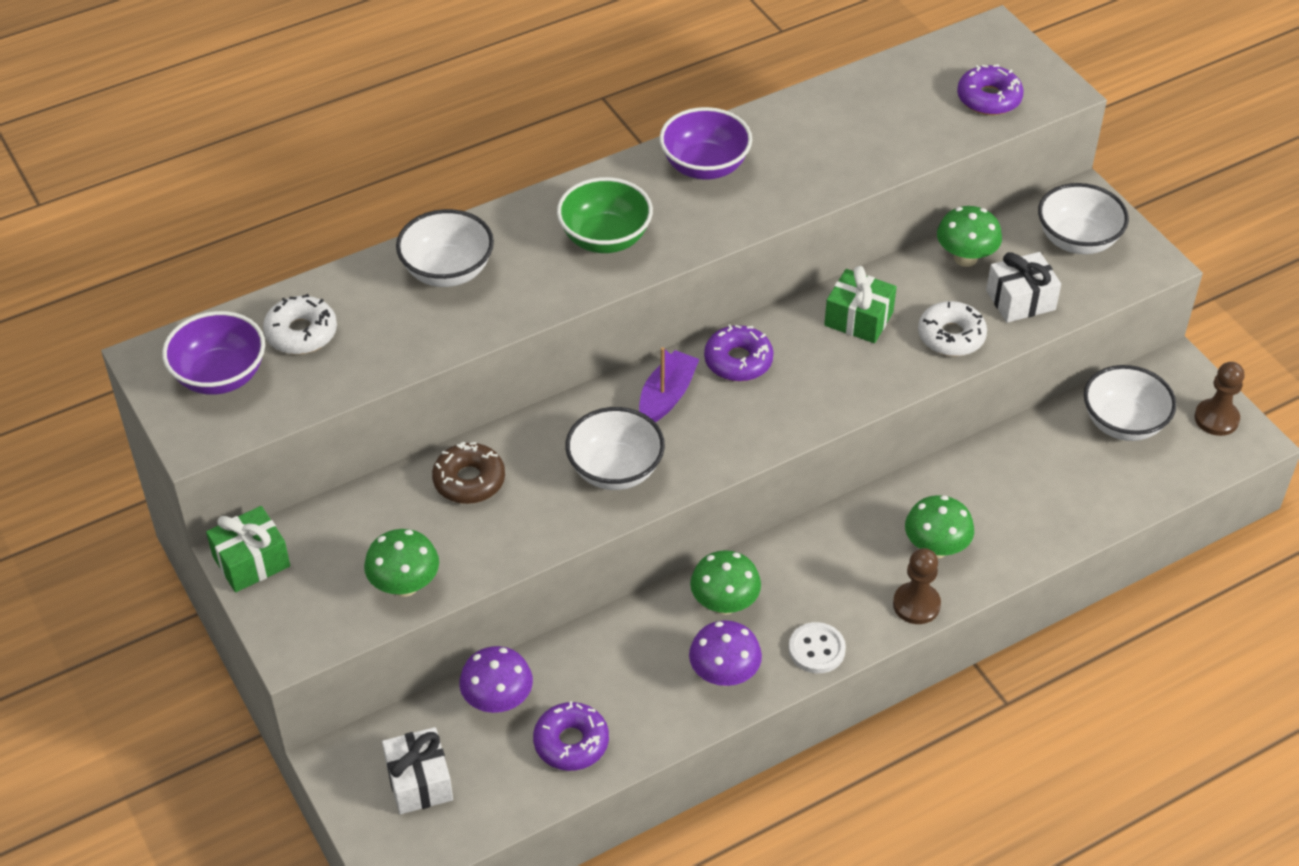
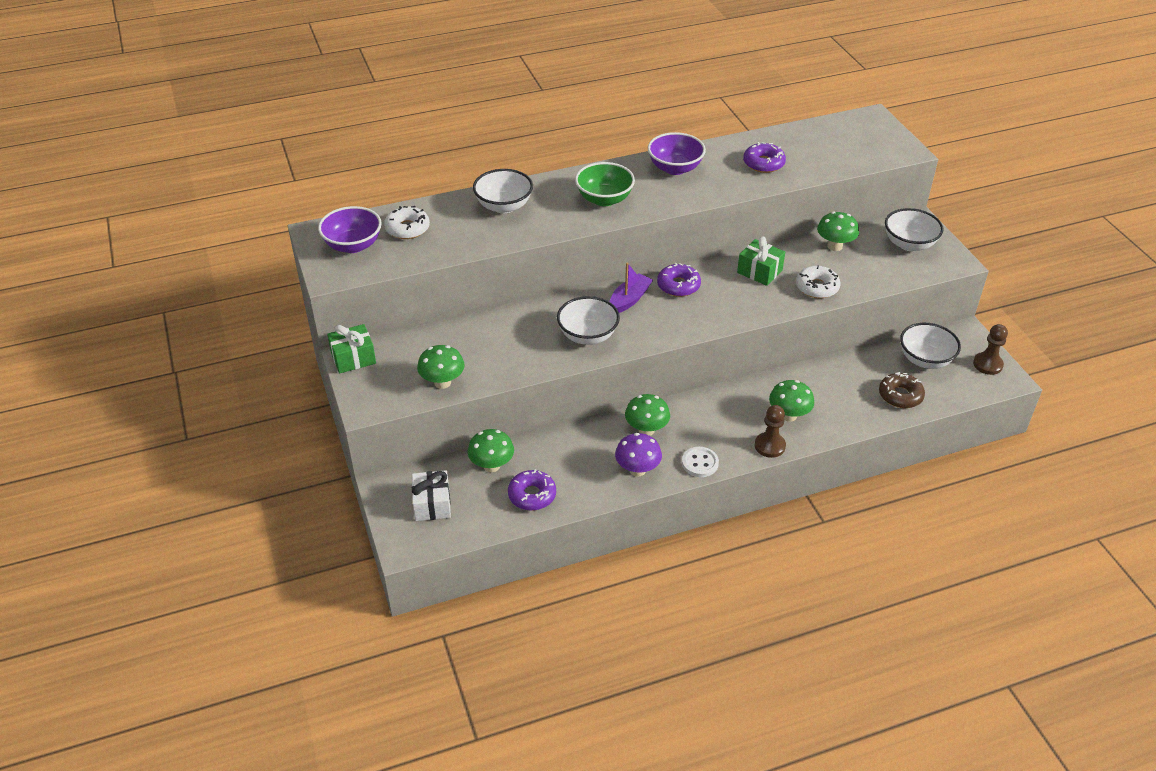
camera: 10 degrees right, 5 degrees down
brown donut [432,442,505,504] -> brown donut moved to [879,372,925,408]
purple mushroom [459,646,533,713] -> green mushroom [468,429,514,472]
purple donut [957,64,1024,115] -> purple donut moved to [743,142,786,173]
white gift [986,252,1061,323] -> none

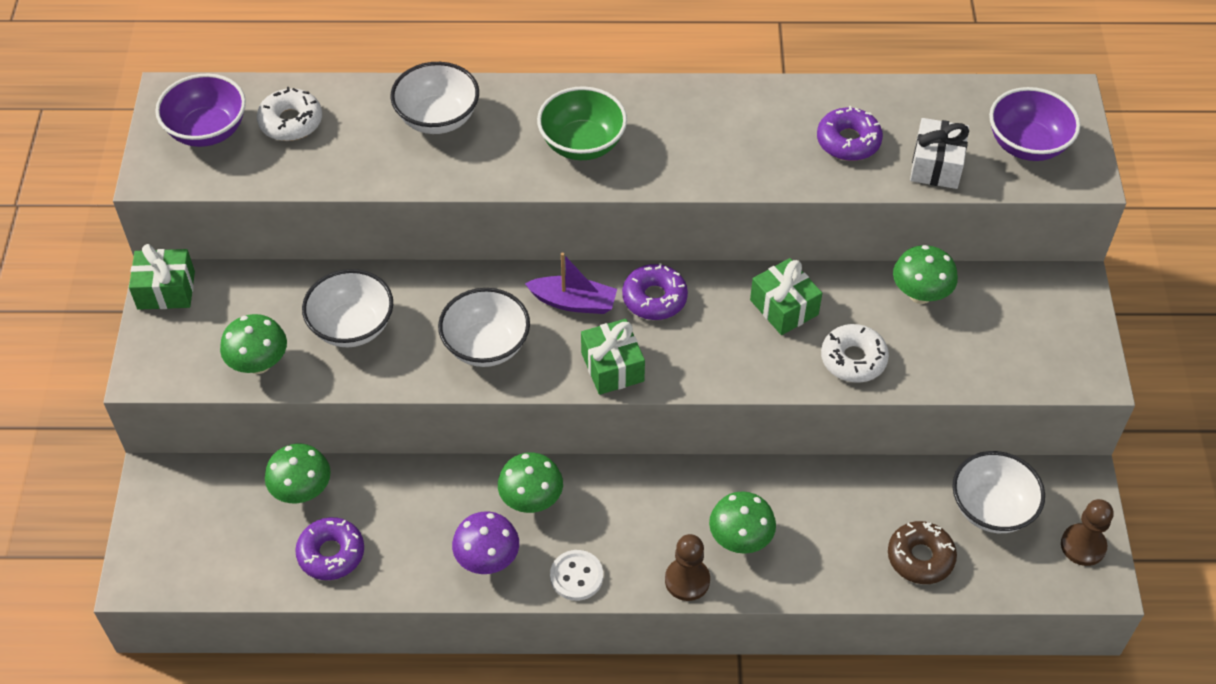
camera: 20 degrees right, 10 degrees up
white gift [412,470,451,521] -> white gift moved to [910,118,969,189]
purple boat [610,262,653,313] -> purple boat turned 45 degrees clockwise [525,253,617,314]
purple bowl [648,132,706,175] -> purple bowl moved to [989,87,1080,161]
white bowl [885,208,944,251] -> white bowl moved to [302,269,393,347]
none -> green gift [581,319,645,395]

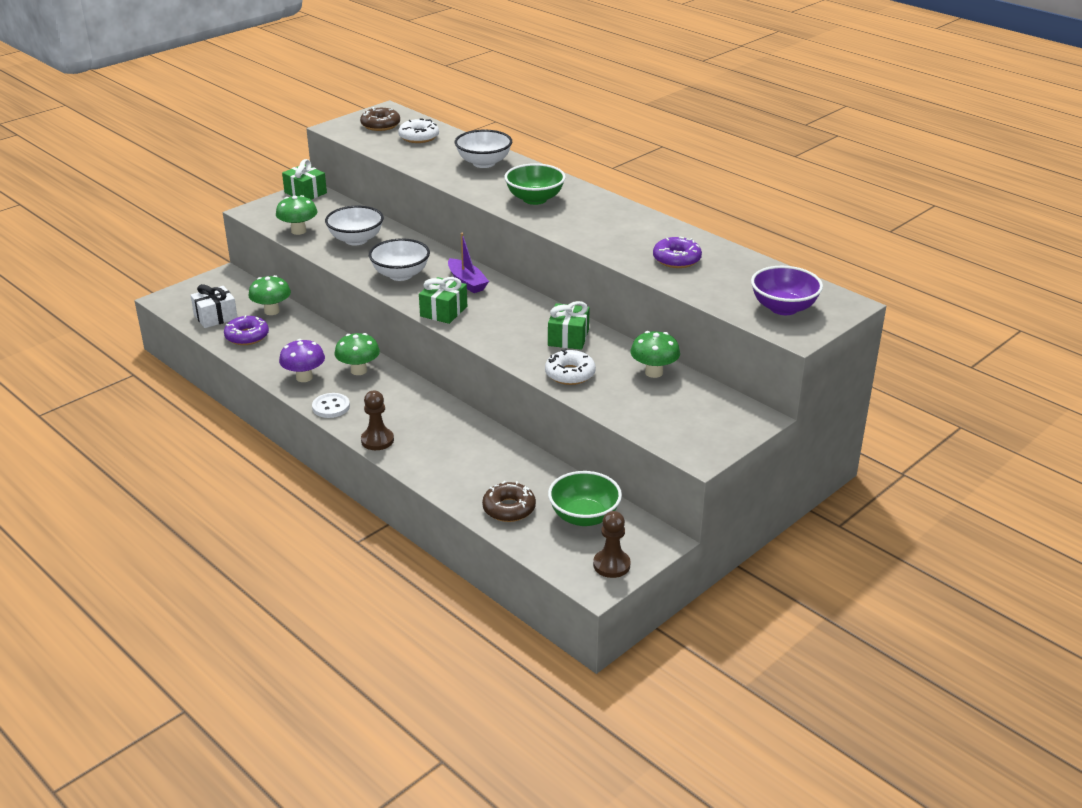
camera: 45 degrees right, 20 degrees down
purple bowl [155,74,246,147] -> brown donut [360,107,400,131]
purple donut [622,263,688,320] -> none
green mushroom [709,491,776,554] -> none
white gift [910,118,969,189] -> white gift moved to [191,284,237,328]
white bowl [952,451,1045,533] -> green bowl [548,471,622,526]

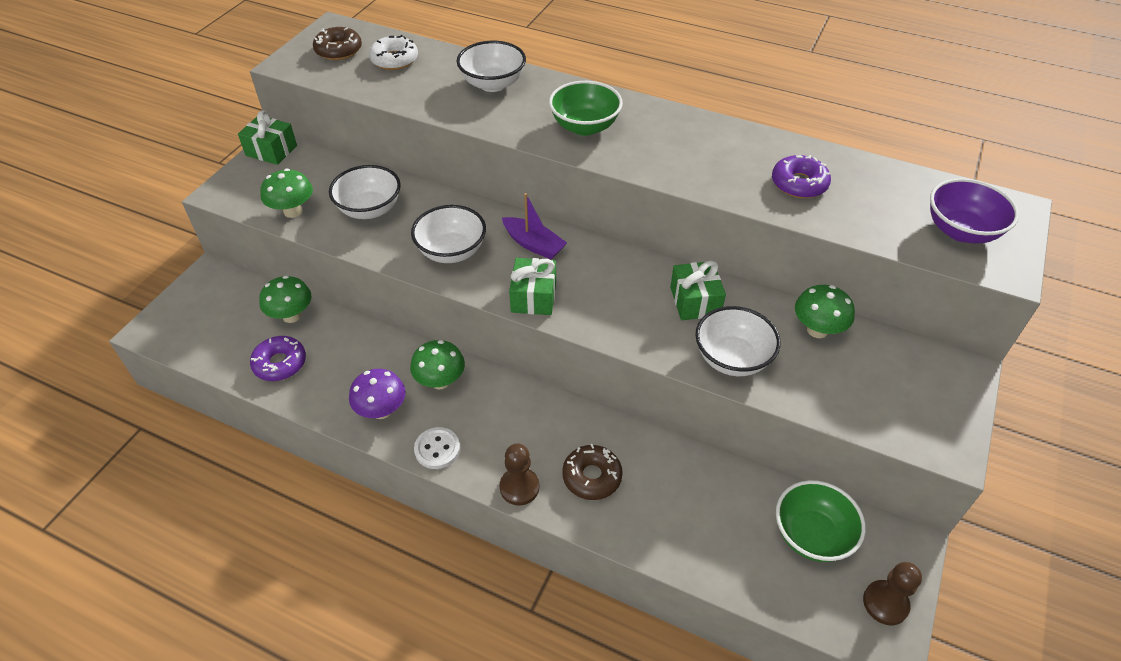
camera: 20 degrees left, 15 degrees up
white gift [191,284,237,328] -> none
brown donut [482,481,536,522] -> brown donut moved to [562,444,623,500]
white donut [545,349,596,385] -> white bowl [695,306,781,376]

